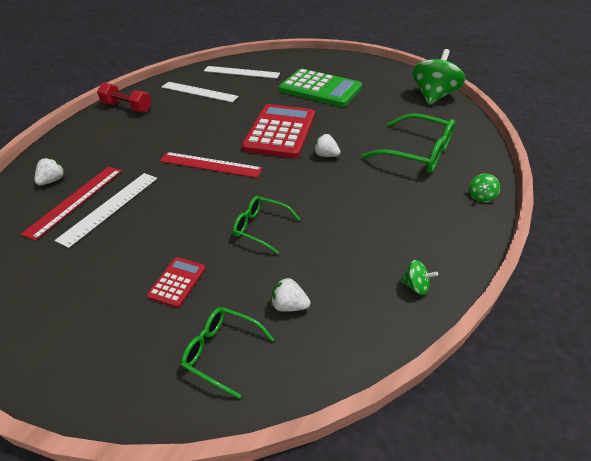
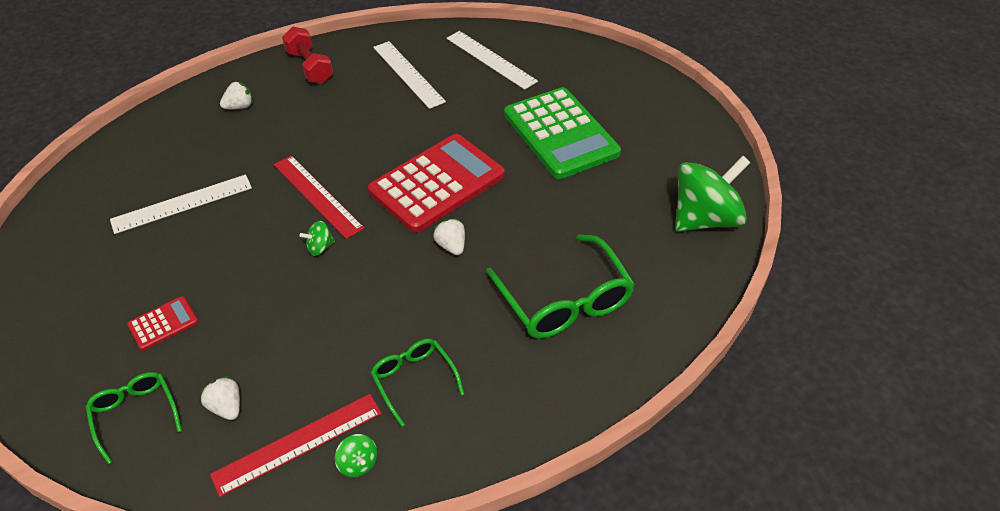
camera: 35 degrees right, 5 degrees up
red ruler [21,167,122,241] -> red ruler moved to [210,394,382,497]
white strawberry [35,157,65,185] -> white strawberry moved to [220,81,253,109]
green glasses [233,196,301,254] -> green glasses moved to [371,339,464,427]
green spinning top [469,174,500,202] -> green spinning top moved to [300,221,335,256]

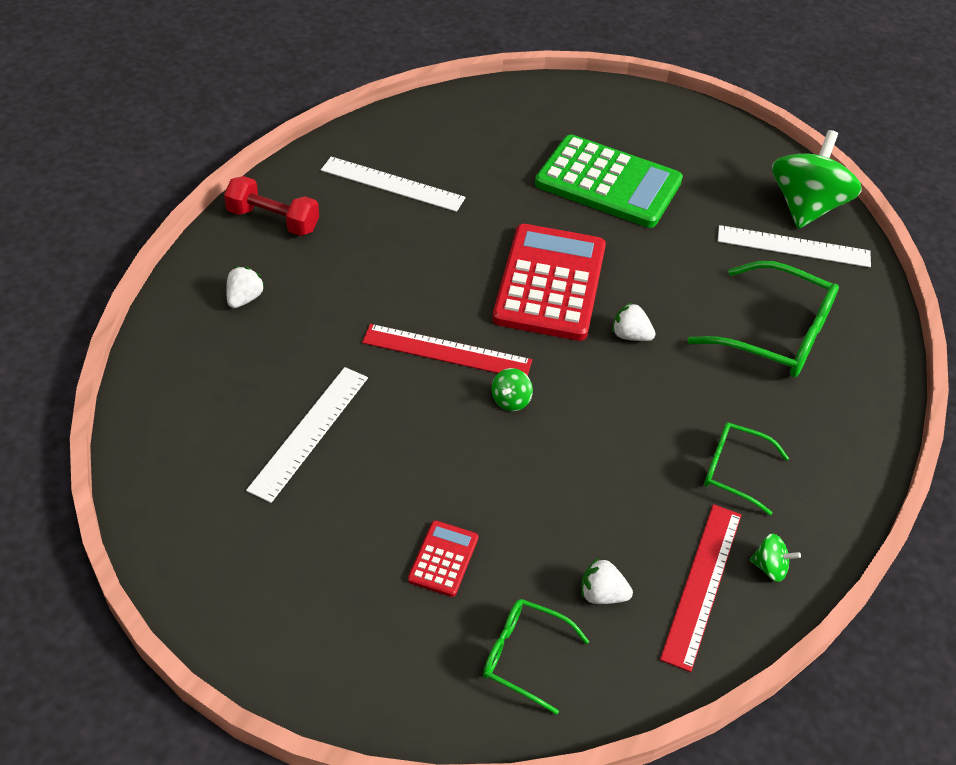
camera: 40 degrees left, 0 degrees up
white ruler [446,31,538,90] -> white ruler moved to [718,225,871,267]

